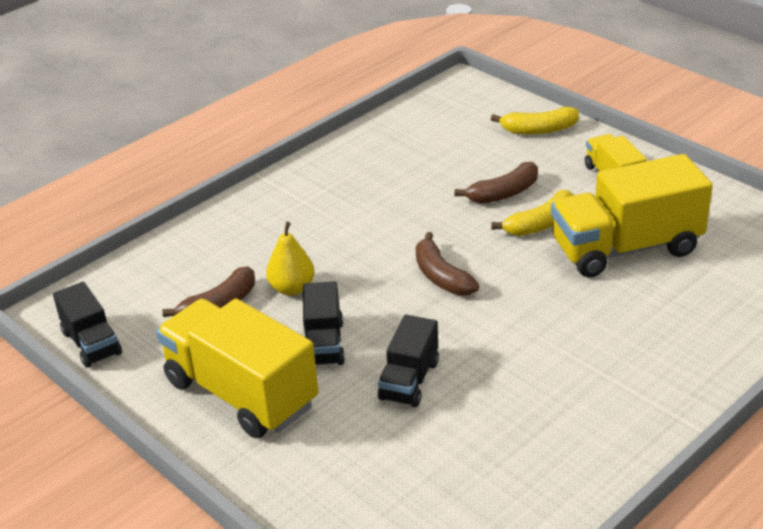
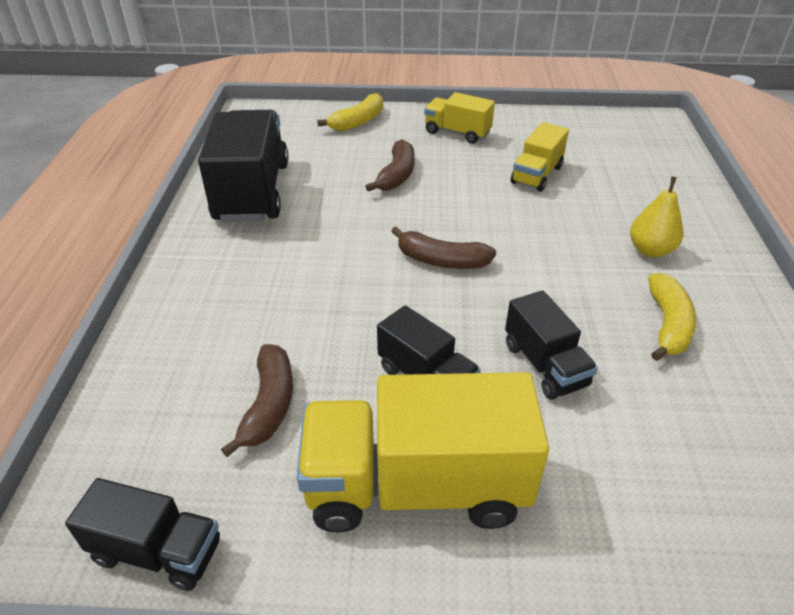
camera: 45 degrees left, 5 degrees up
yellow pear [266,222,315,296] -> yellow pear moved to [630,177,684,258]
yellow banana [491,190,574,236] -> yellow banana moved to [648,273,696,361]
yellow truck [551,154,713,277] -> yellow truck [511,122,569,192], size x0.54
none -> black truck [198,110,289,222]

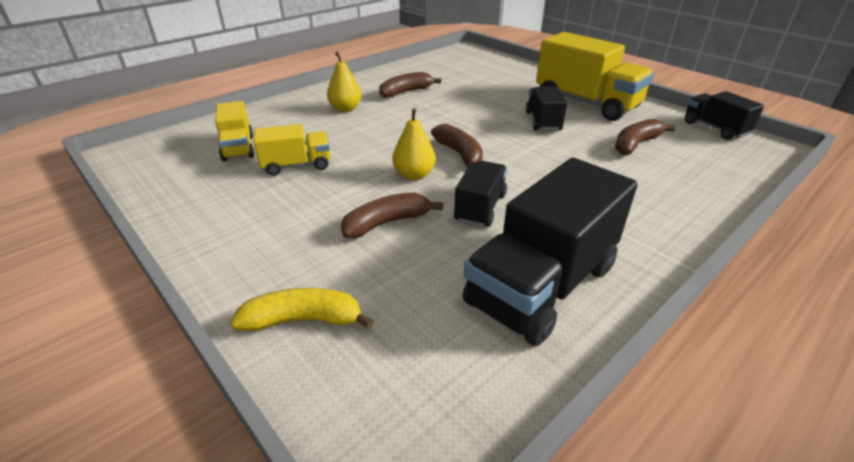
camera: 135 degrees left, 5 degrees down
yellow truck [424,92,495,144] -> yellow truck moved to [215,101,255,162]
black truck [505,290,598,400] -> black truck moved to [454,161,507,227]
yellow banana [648,273,696,361] -> brown banana [379,72,441,98]
none -> yellow pear [392,108,436,180]

